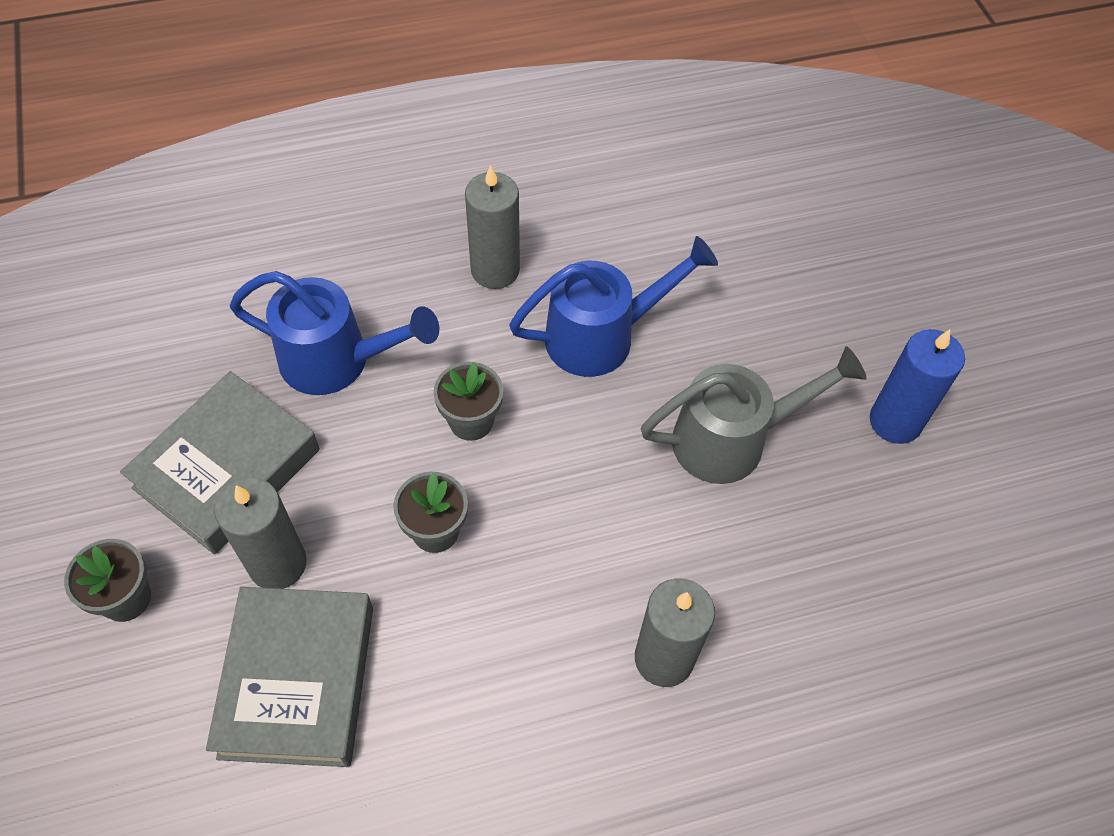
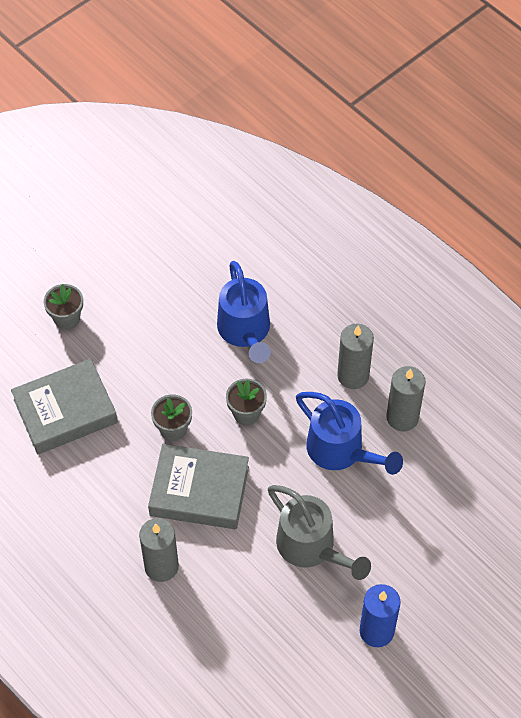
camera: 65 degrees right, 0 degrees up
grey book [120,371,320,554] -> grey book moved to [148,444,249,529]
grey candle [214,477,307,589] -> grey candle moved to [386,366,425,431]

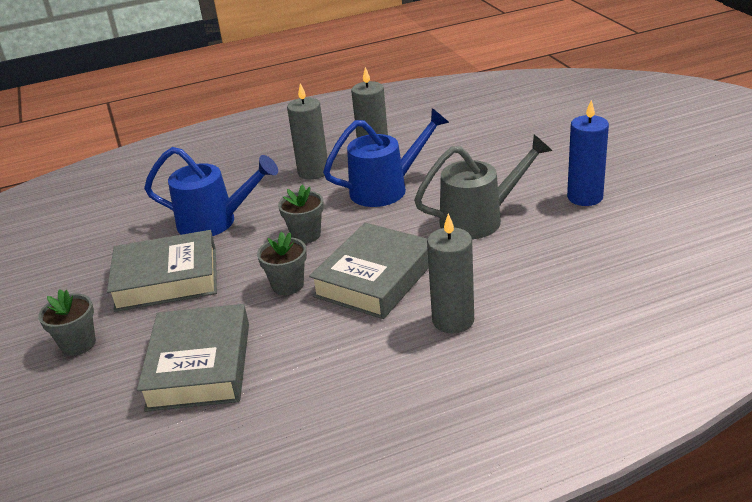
camera: 65 degrees left, 25 degrees down
none -> grey book [107,230,217,312]

